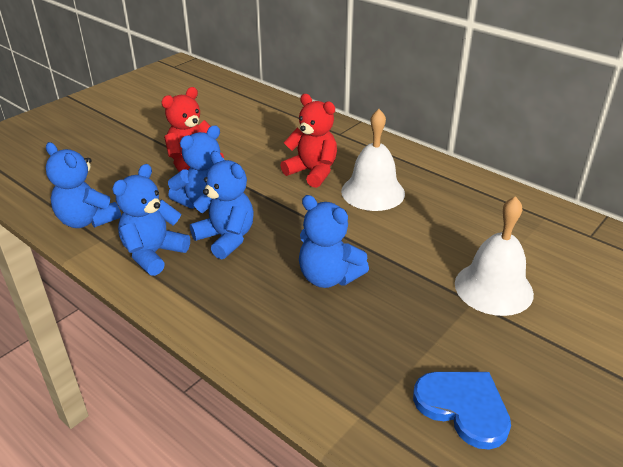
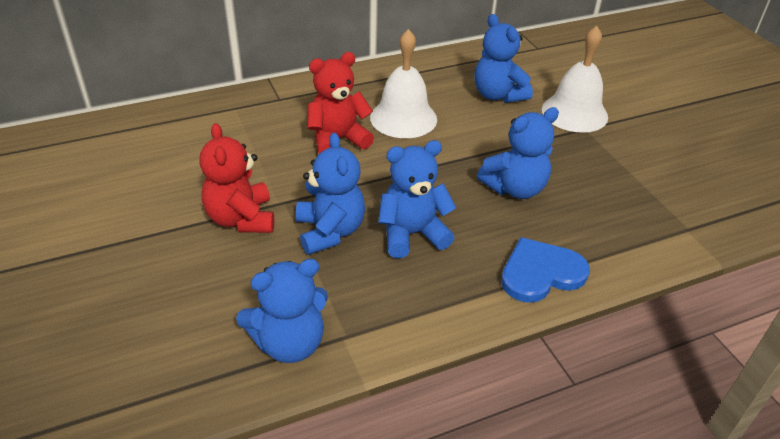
camera: 65 degrees left, 5 degrees up
blue teddy bear [113,164,190,276] -> blue teddy bear moved to [474,14,533,103]
blue heart [413,372,511,450] -> blue heart moved to [501,237,590,303]

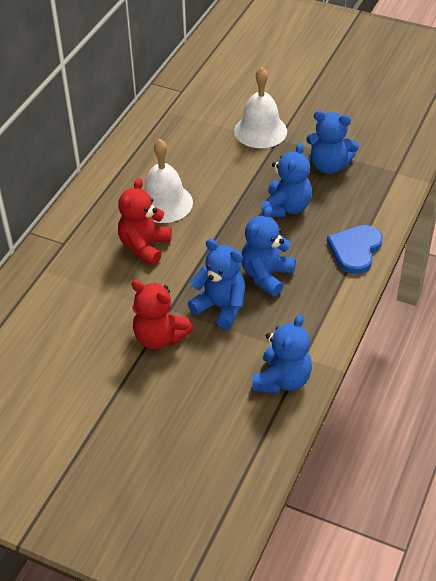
camera: 40 degrees left, 5 degrees up
blue teddy bear [474,14,533,103] -> blue teddy bear moved to [306,111,359,174]

